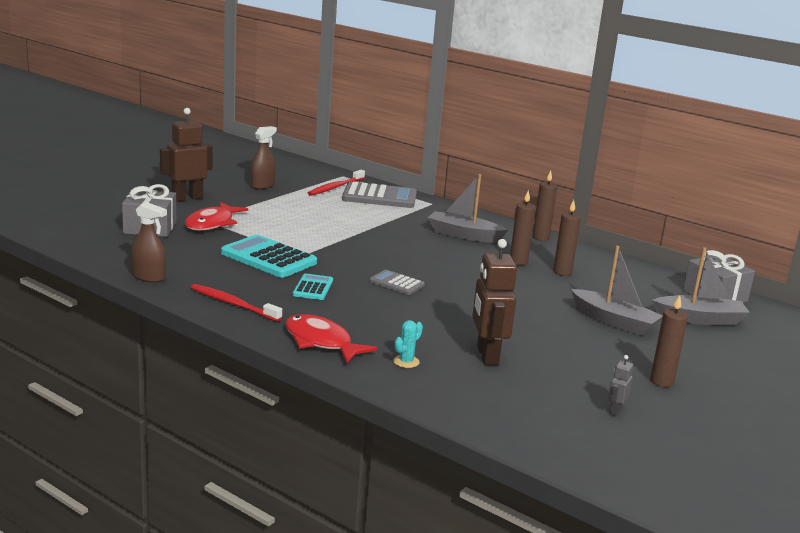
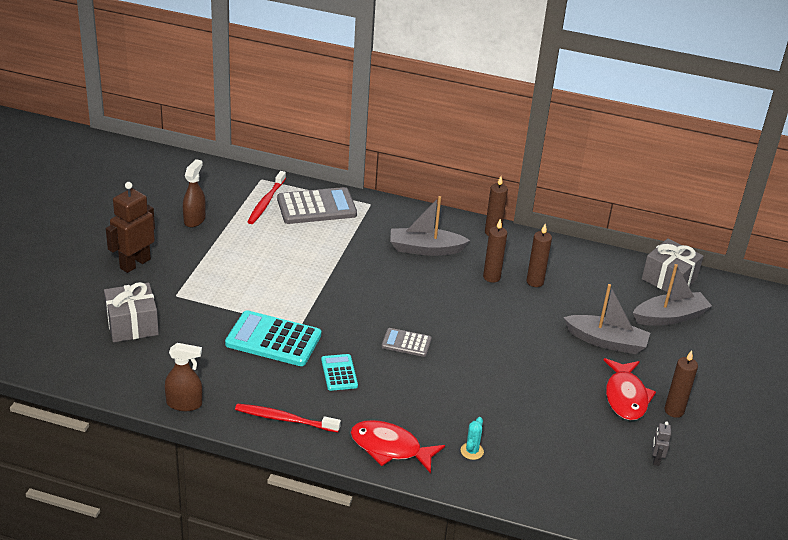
camera: 20 degrees left, 15 degrees up
red fish [185,202,248,231] -> red fish moved to [604,358,656,420]
brown robot [472,239,517,365] -> none

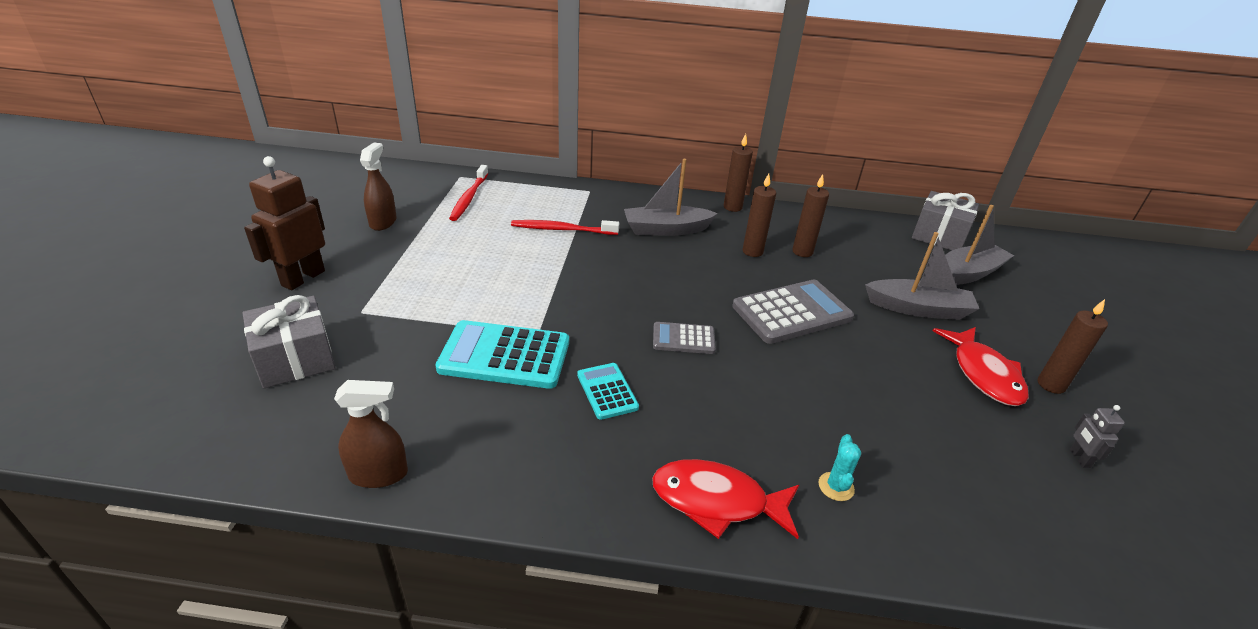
camera: 10 degrees left, 0 degrees up
red toothbrush [235,404,341,432] -> red toothbrush moved to [511,220,619,235]
grey calculator [277,187,357,224] -> grey calculator moved to [732,280,854,344]

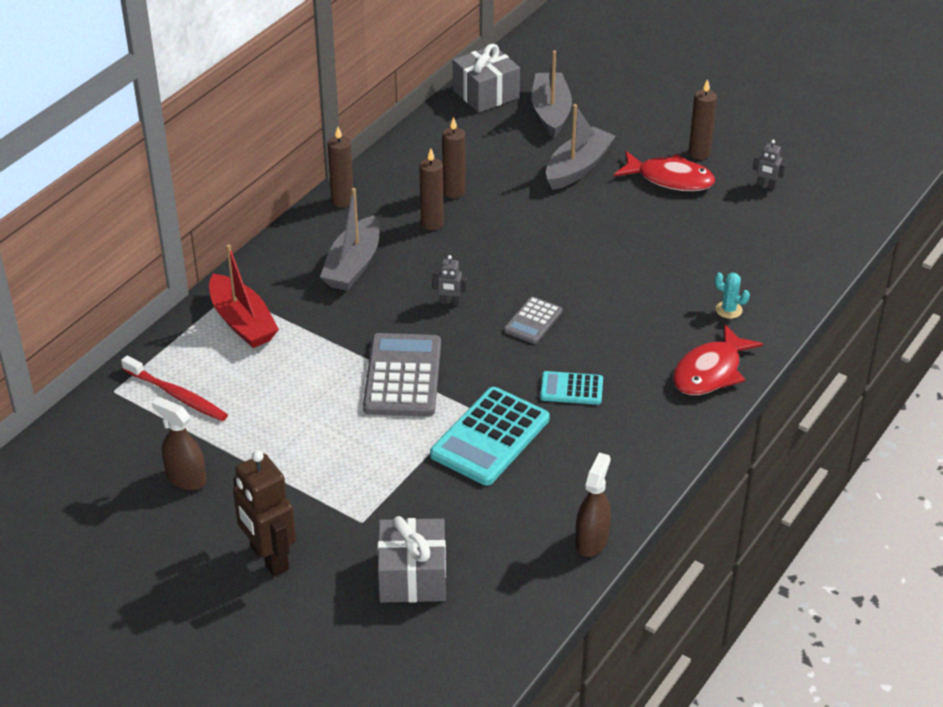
camera: 60 degrees left, 5 degrees up
red toothbrush [511,220,619,235] -> none
grey calculator [732,280,854,344] -> grey calculator moved to [363,333,441,417]
none -> red boat [209,244,279,348]
none -> grey robot [432,255,467,306]

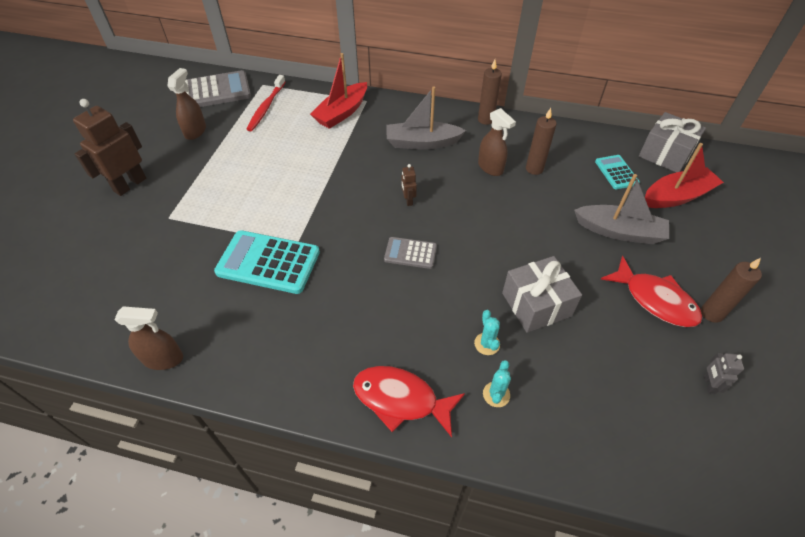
camera: 70 degrees right, 10 degrees up
grey calculator [363,333,441,417] -> grey calculator moved to [185,70,251,107]
grey gift [377,516,446,603] -> grey gift moved to [502,256,582,333]
brown candle [419,149,444,230] -> brown spray bottle [478,108,516,176]
grey robot [432,255,467,306] -> brown robot [401,164,417,206]
grey boat [532,50,572,138] -> red boat [645,143,724,208]
turquoise calculator [540,371,603,405] -> turquoise calculator moved to [595,155,640,189]
red fish [614,151,715,191] -> red fish turned 45 degrees counterclockwise [601,256,702,327]
none -> turquoise cactus [474,310,500,355]

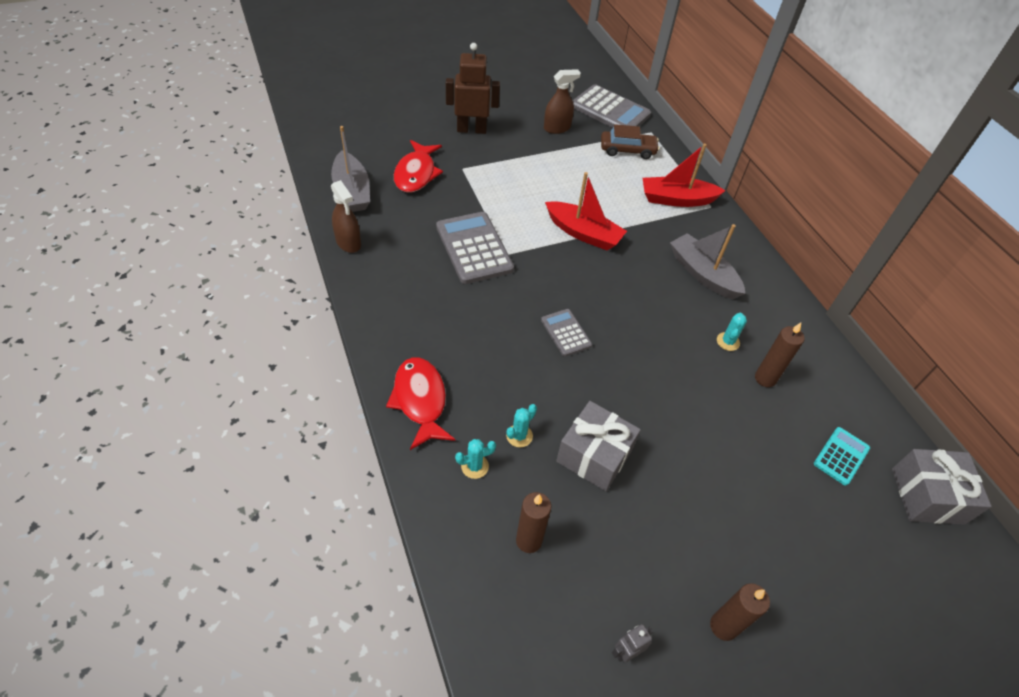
camera: 50 degrees right, 0 degrees up
turquoise calculator [214,230,320,294] -> grey calculator [436,212,514,284]
red toothbrush [247,75,285,131] -> brown car [601,124,660,159]
brown robot [401,164,417,206] -> none
brown candle [478,60,502,125] -> brown candle moved to [516,492,551,553]
brown spray bottle [478,108,516,176] -> turquoise cactus [717,313,747,351]
grey boat [574,174,669,244] -> grey boat moved to [331,126,370,212]
red fish [601,256,702,327] -> red fish moved to [394,140,443,192]
red boat [645,143,724,208] -> red boat moved to [545,172,627,251]

